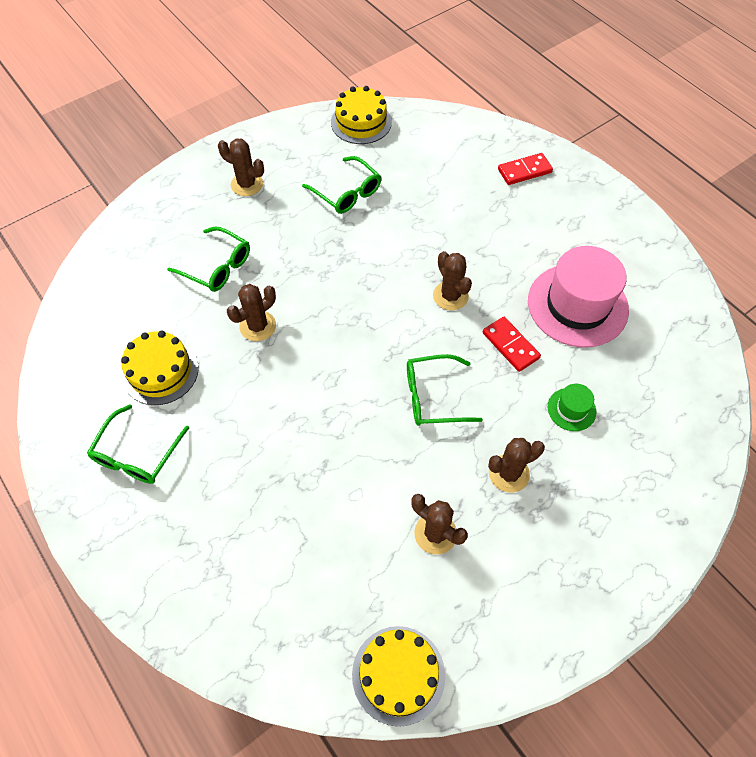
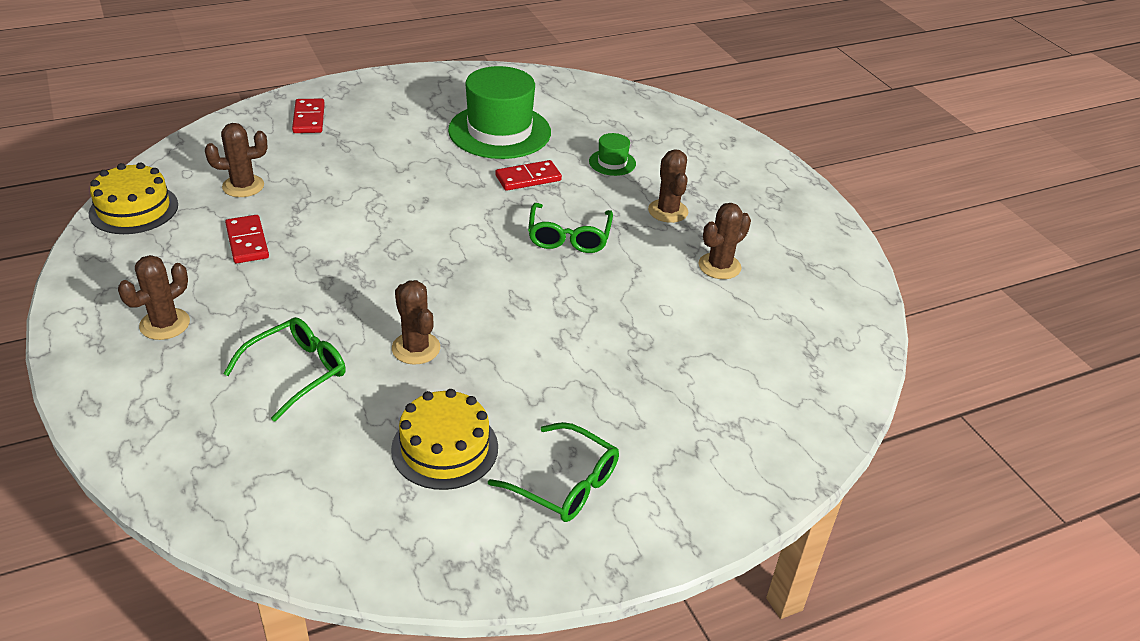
camera: 80 degrees left, 20 degrees down
green glasses [302,156,381,214] -> red domino [225,215,269,263]
yellow cake [352,626,445,727] -> none
brown cactus [433,251,472,310] -> brown cactus moved to [205,123,267,197]
pink hat [528,246,629,348] -> green hat [448,66,551,159]

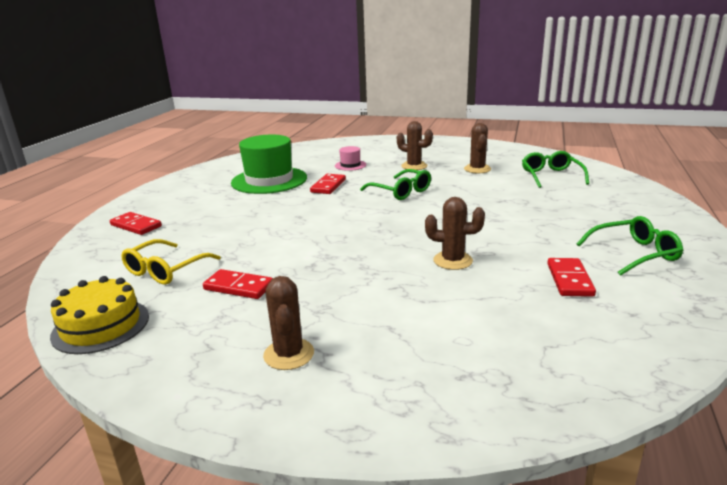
camera: 45 degrees left, 15 degrees down
brown cactus [205,123,267,197] -> yellow glasses [121,239,221,285]
green glasses [223,317,346,422] -> green glasses moved to [522,151,589,188]
yellow cake [391,389,498,490] -> red domino [547,258,596,297]
green hat [589,133,636,176] -> pink hat [335,146,366,171]

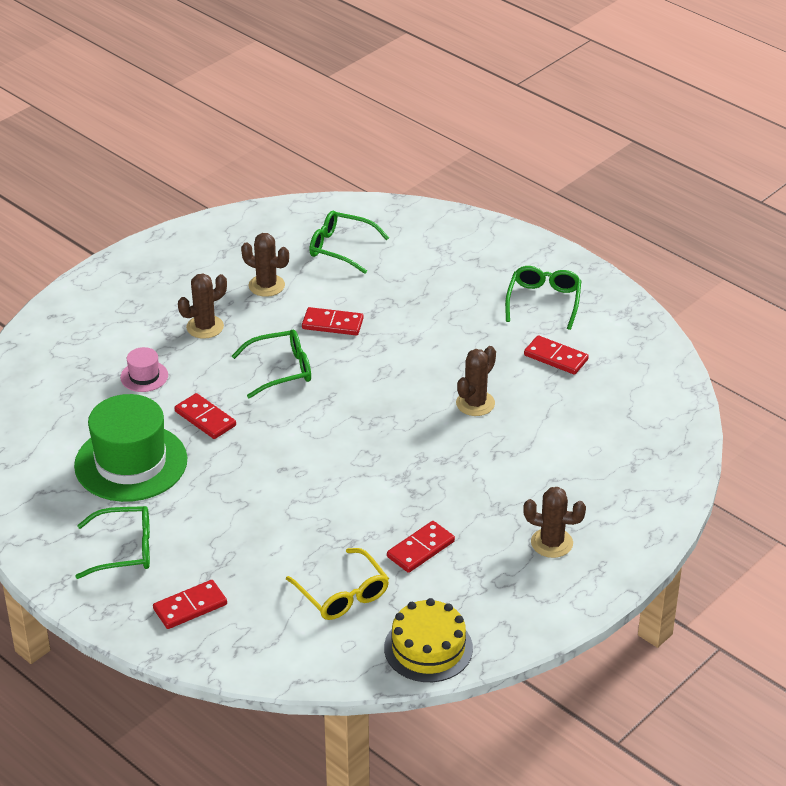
camera: 65 degrees left, 15 degrees up
none -> green glasses [75,506,150,579]
none -> red domino [302,307,363,335]

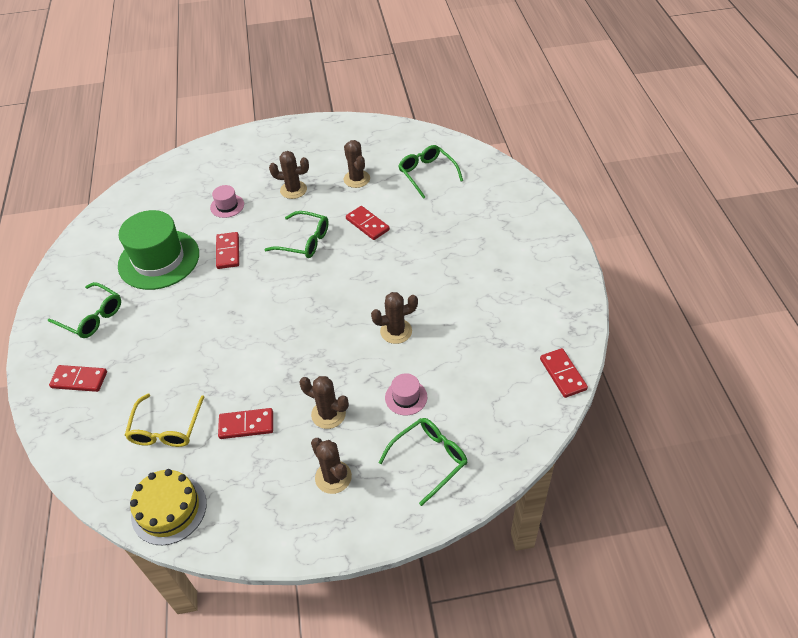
camera: 40 degrees right, 10 degrees up
green glasses [505,266,581,330] -> green glasses moved to [378,418,467,506]
red domino [524,335,589,375] -> red domino moved to [540,348,588,398]
none -> brown cactus [299,376,349,429]
none -> pink hat [385,373,427,416]

